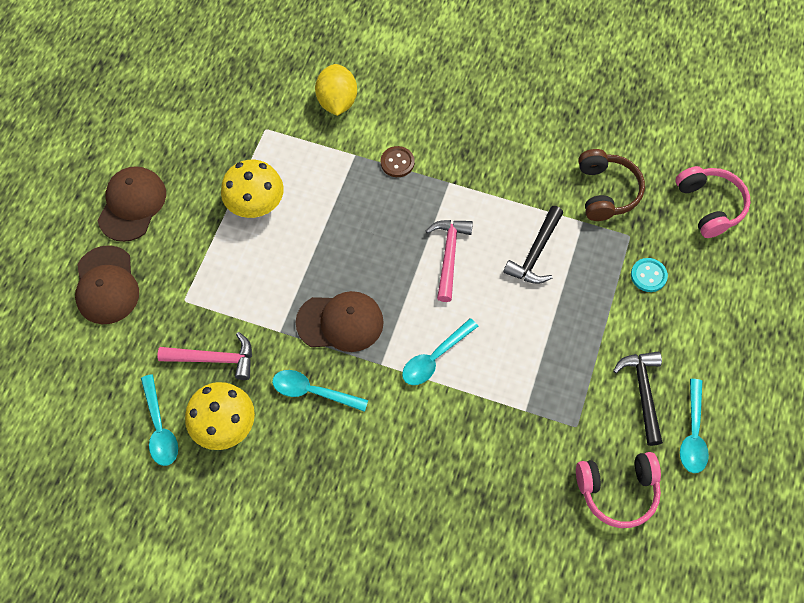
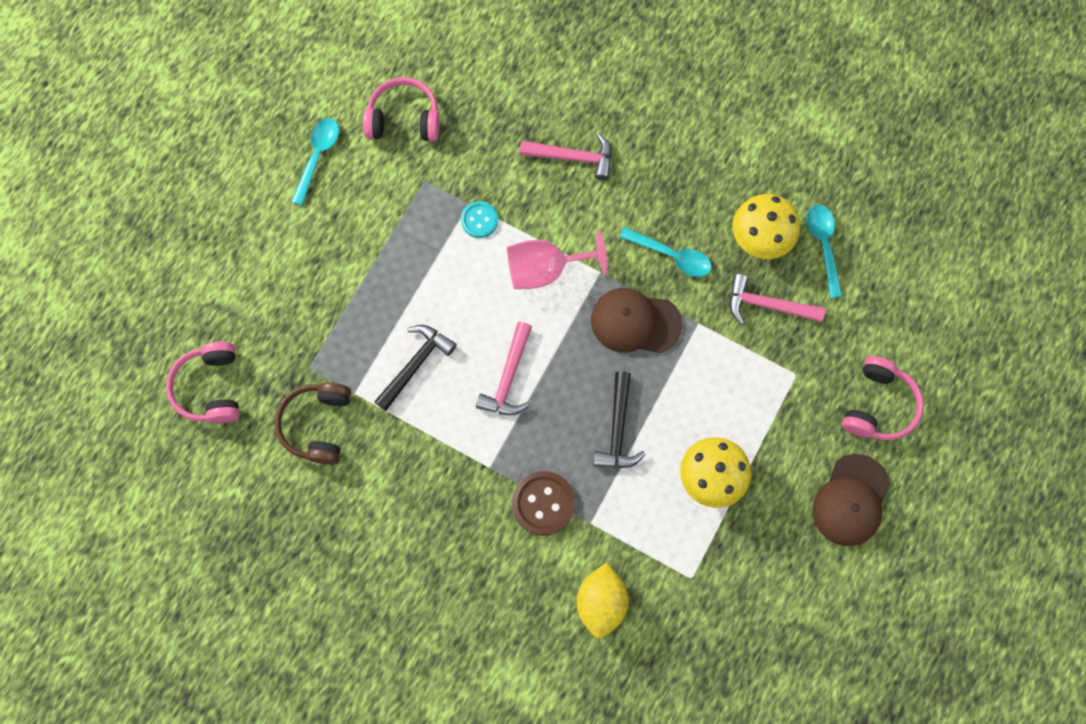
camera: 170 degrees left, 10 degrees up
brown cap [75,245,139,324] -> pink headphones [842,356,924,440]
brown button [381,146,415,177] -> brown button [512,471,576,536], size x1.60
turquoise spoon [402,318,478,385] -> pink goblet [507,231,608,289]
black hammer [613,352,663,446] -> black hammer moved to [593,371,646,468]
turquoise button [631,258,668,292] -> turquoise button moved to [461,201,498,238]
none -> pink hammer [520,132,612,180]

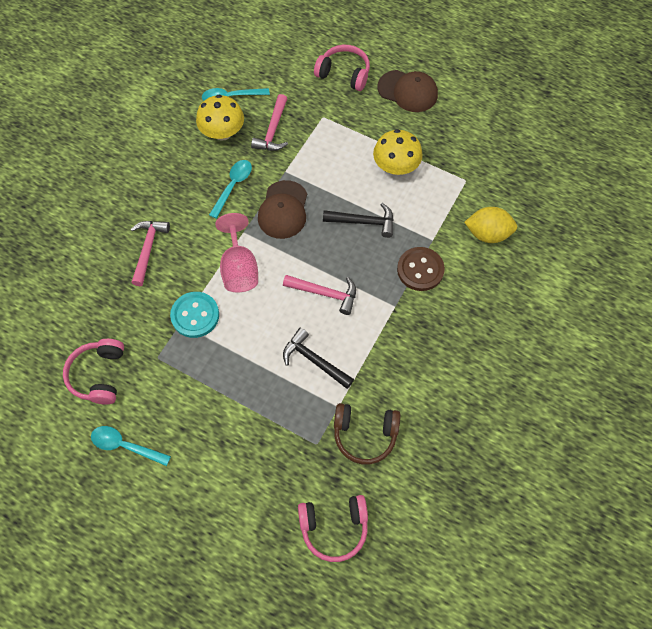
camera: 90 degrees left, 10 degrees down
turquoise button [461,201,498,238] -> turquoise button [170,292,219,338], size x1.60

